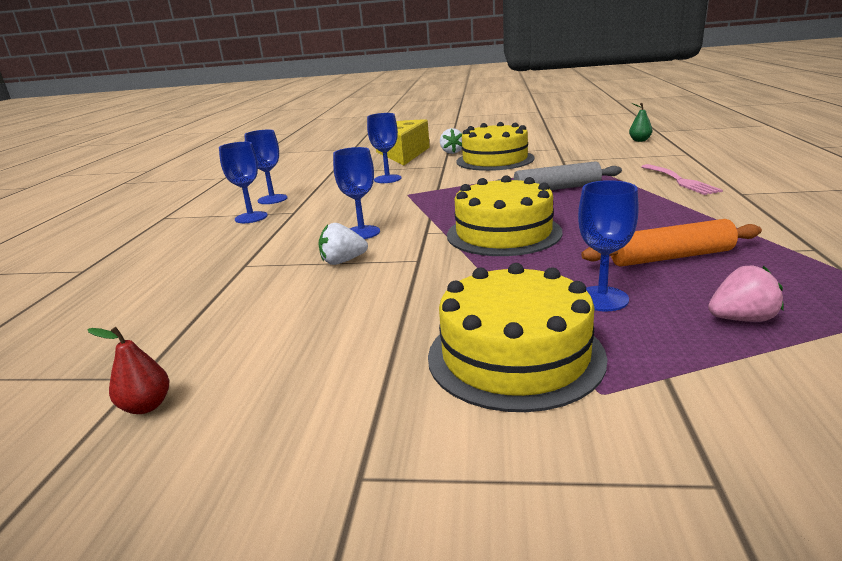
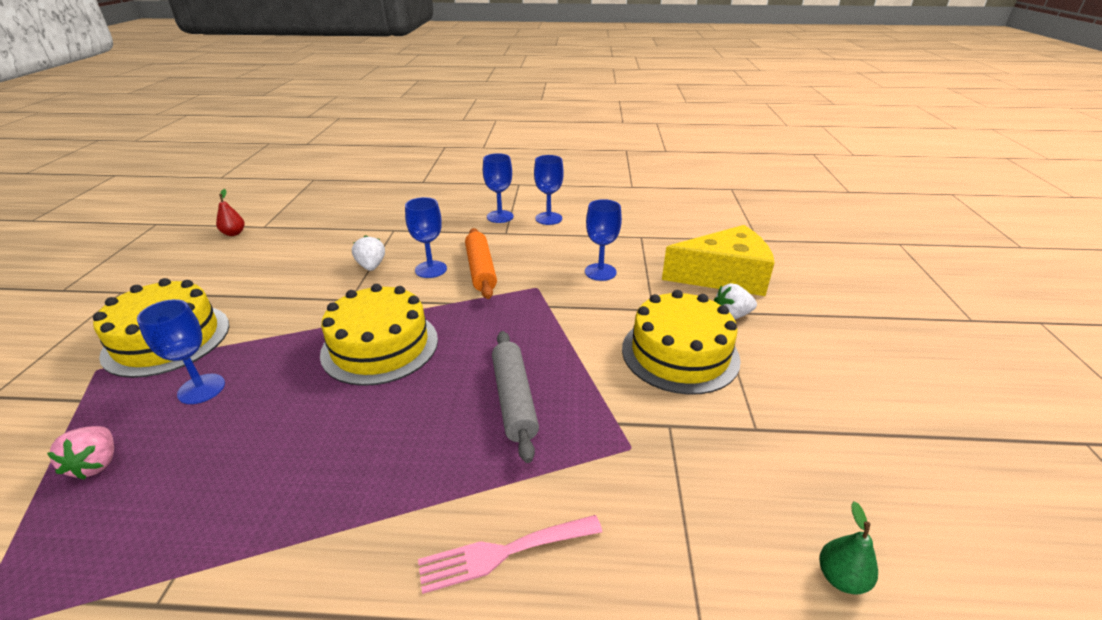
camera: 85 degrees right, 10 degrees up
orange rolling pin [581,219,762,266] -> orange rolling pin moved to [465,228,497,299]

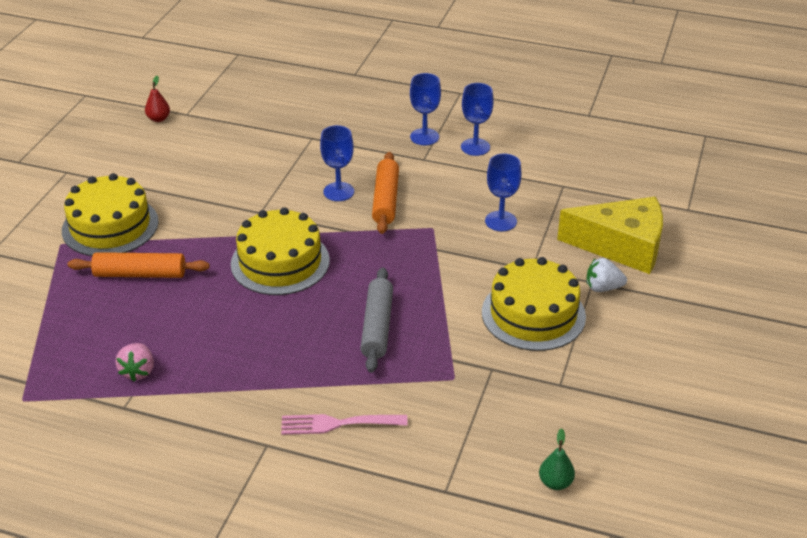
camera: 15 degrees right, 5 degrees up
pink strawberry [47,426,114,480] -> pink strawberry moved to [115,343,154,382]
blue goblet [137,299,225,404] -> orange rolling pin [68,252,210,278]
white strawberry [352,235,385,271] -> none

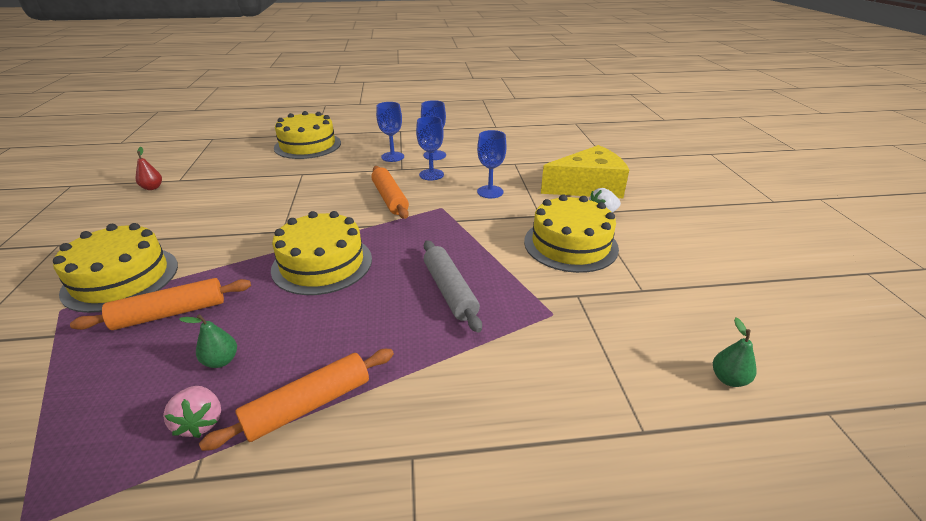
camera: 25 degrees left, 5 degrees down
pink fork [281,414,408,435] -> none
blue goblet [320,125,354,201] -> blue goblet moved to [416,116,444,180]
none -> green pear [179,314,237,368]
none -> orange rolling pin [199,349,394,451]
none -> yellow cake [274,111,341,159]

